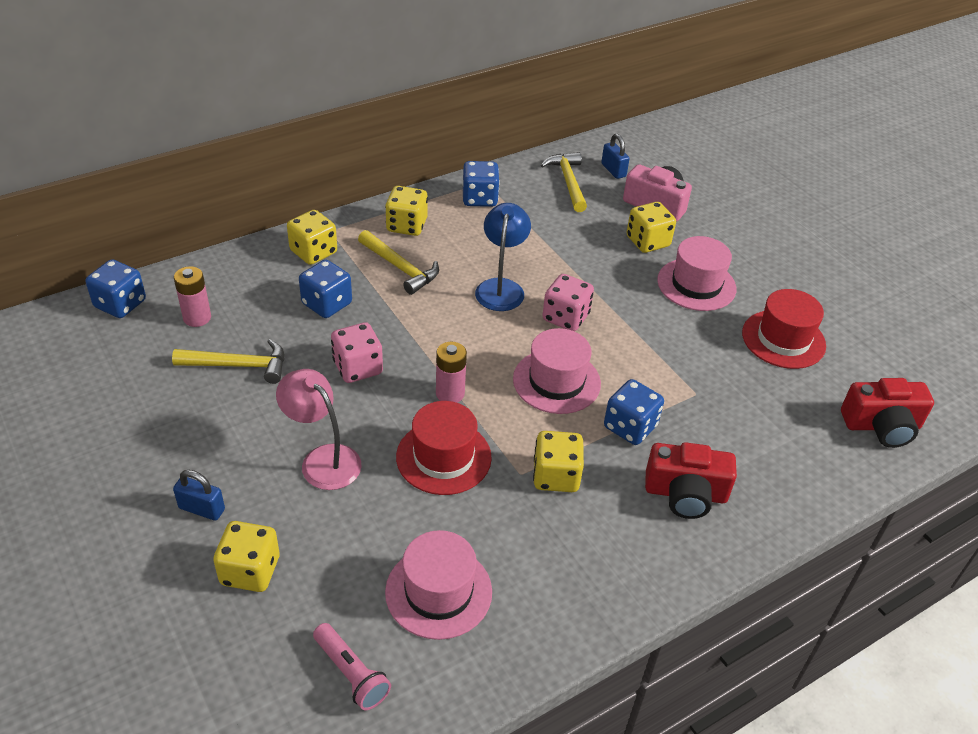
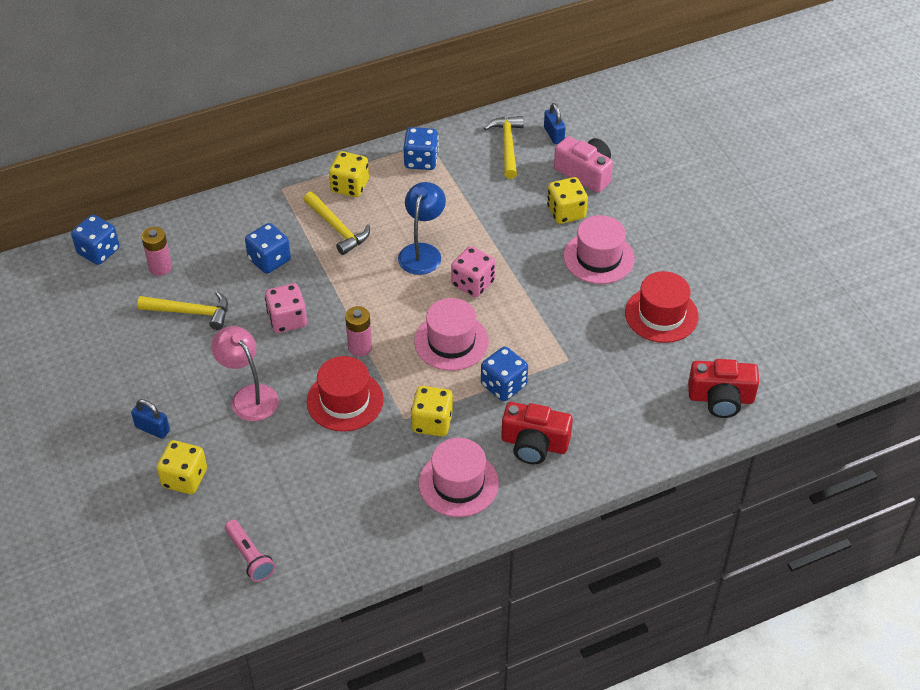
camera: 10 degrees right, 5 degrees up
yellow dice [287,210,337,265] -> none
pink hat [385,530,492,640] -> pink hat moved to [419,438,499,517]

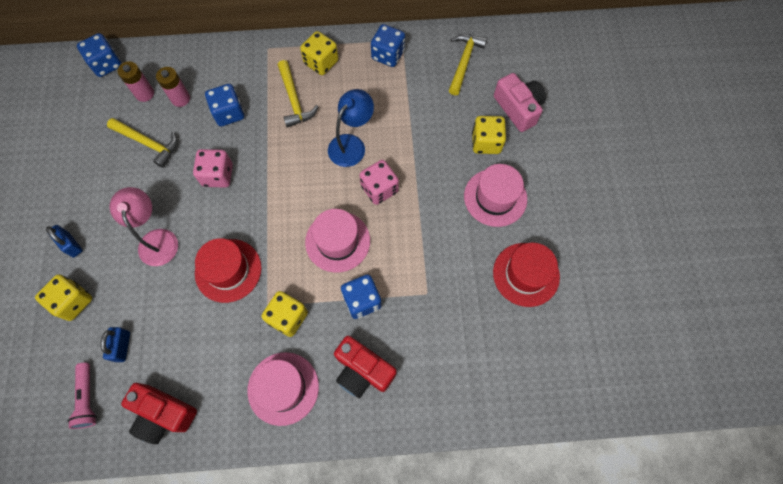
camera: 20 degrees right, 20 degrees up
pink battery [345,306,372,356] -> pink battery moved to [156,67,190,107]
blue padlock [544,103,566,144] -> blue padlock moved to [100,327,130,362]
red camera [688,359,759,418] -> red camera moved to [121,383,197,444]

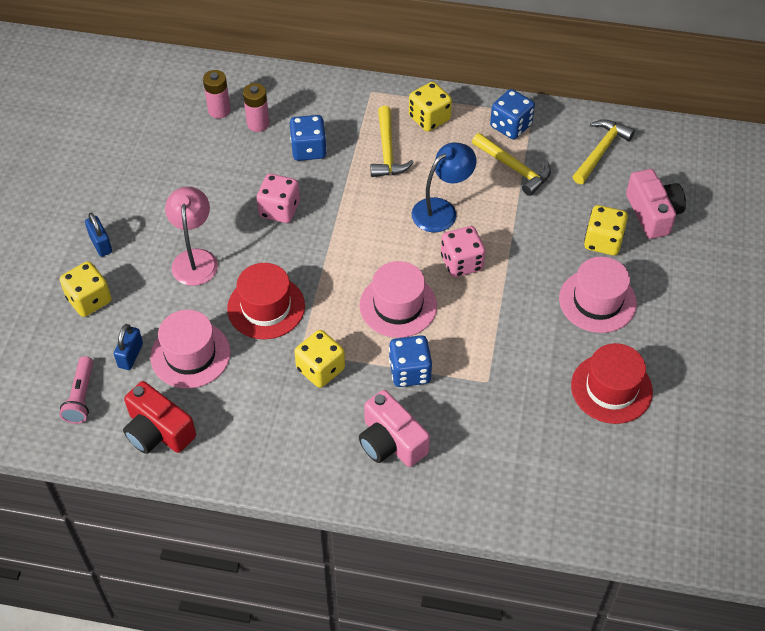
camera: 15 degrees right, 15 degrees down
blue dice [77,33,122,77] -> none
yellow hammer [107,118,178,168] -> yellow hammer moved to [472,133,551,196]
pink hat [247,352,319,426] -> pink hat moved to [150,310,231,388]
red camera [334,336,397,398] -> pink camera [359,390,430,467]

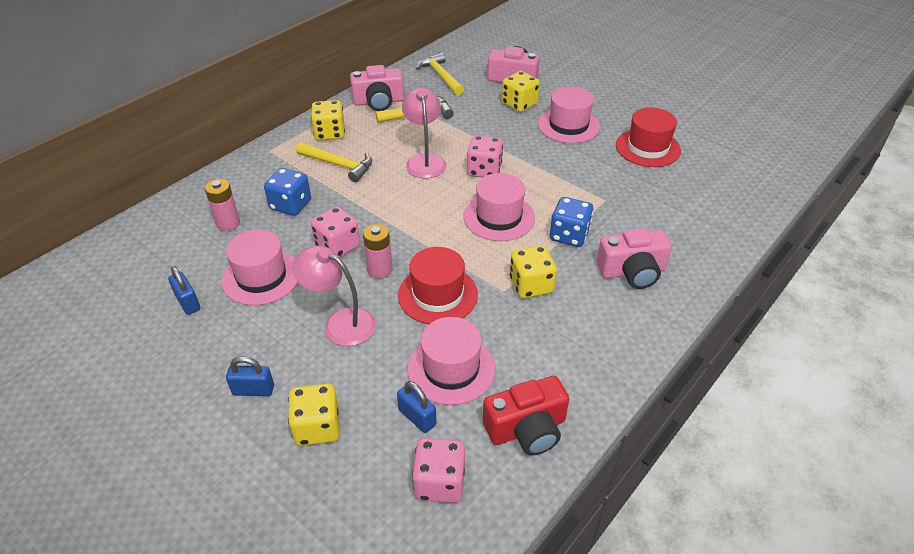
camera: 60 degrees left, 10 degrees down
pink flashlight [60,356,93,424] -> pink dice [412,438,465,503]
pink battery [203,70,230,119] -> pink battery moved to [363,224,393,279]
blue lamp [412,142,476,232] -> pink lamp [402,88,446,178]
blue dice [490,89,535,139] -> pink camera [350,65,404,111]
none -> blue padlock [168,266,200,315]
none -> pink hat [221,230,298,305]

